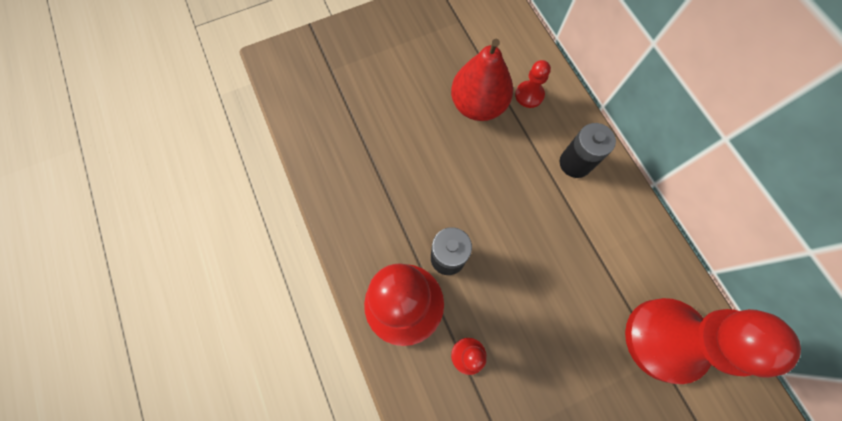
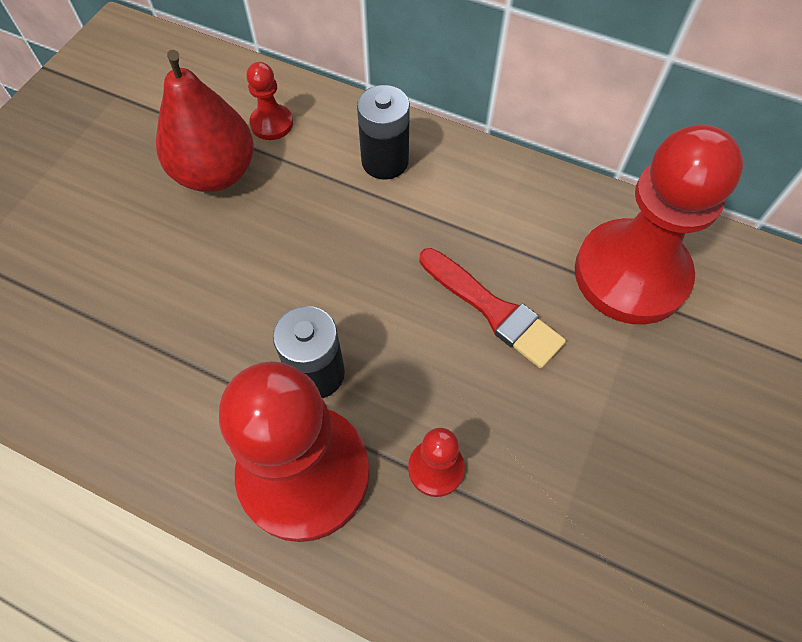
camera: 40 degrees left, 10 degrees down
none -> red brush [419,248,566,369]

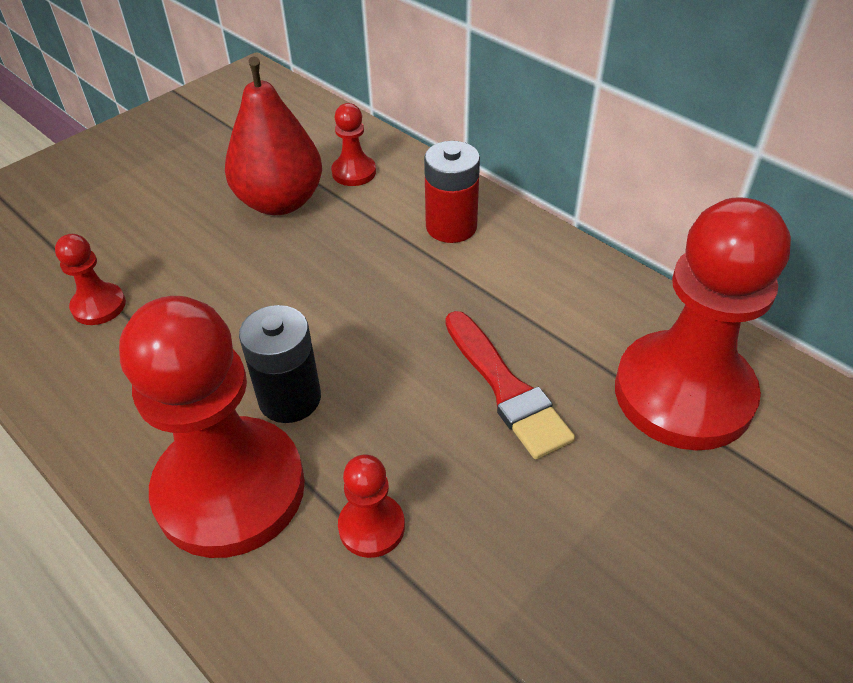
camera: 20 degrees right, 15 degrees down
black battery [357,85,410,180] -> red battery [424,141,480,243]
none -> red pawn [55,234,126,325]

